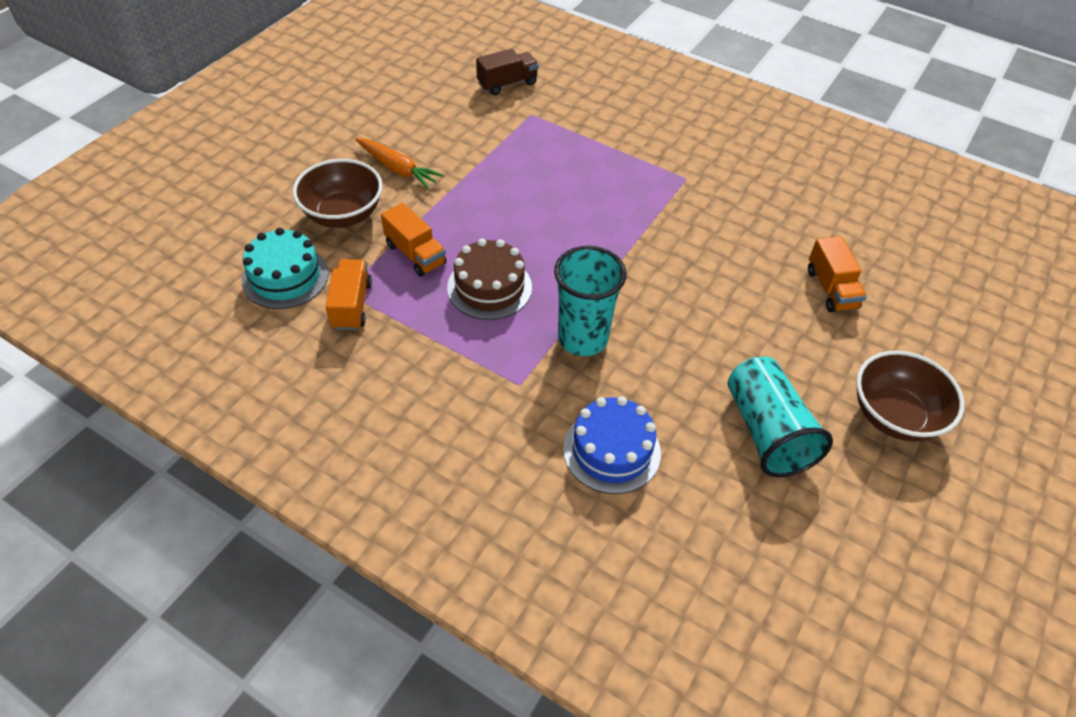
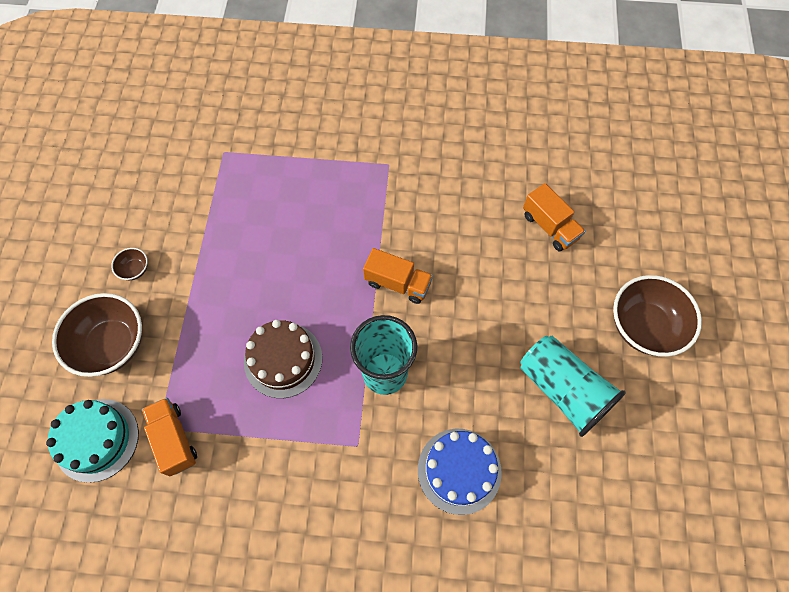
camera: 25 degrees left, 15 degrees up
orange carrot [355,138,444,189] -> brown bowl [111,248,148,280]
orange truck [381,203,447,277] -> orange truck moved to [363,248,433,304]
brown truck [476,49,539,95] -> none

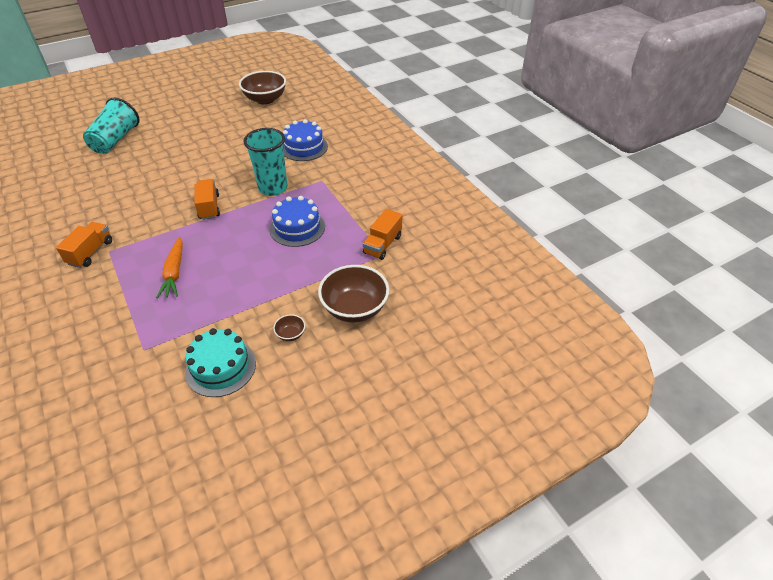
camera: 125 degrees left, 20 degrees down
turquoise cake [46,399,139,483] -> turquoise cake moved to [185,328,256,397]
brown cake [244,320,322,398] -> blue cake [270,196,325,247]
turquoise cup [520,336,626,437] -> turquoise cup moved to [83,98,140,154]
orange truck [523,183,585,251] -> orange truck moved to [56,222,112,268]
brown bowl [613,275,702,357] -> brown bowl moved to [239,71,286,105]
none -> orange carrot [156,237,183,298]

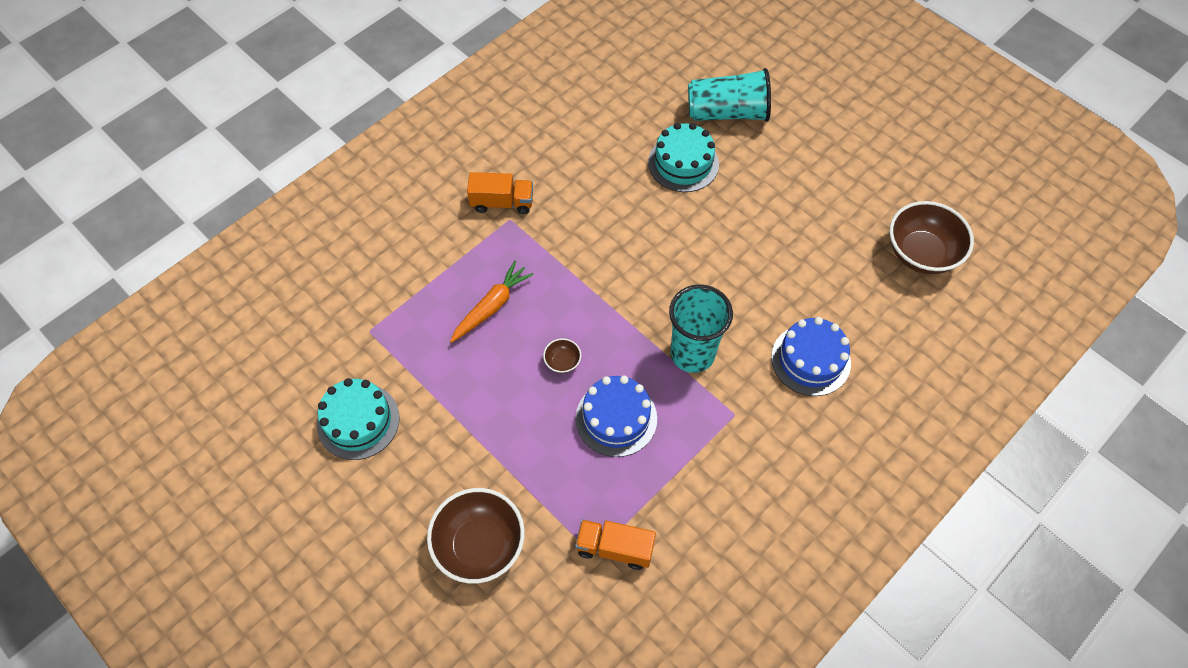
camera: 75 degrees right, 15 degrees up
orange carrot [156,237,183,298] -> orange carrot turned 150 degrees clockwise [450,261,534,343]
orange truck [194,179,220,220] -> none
brown bowl [273,314,305,341] -> brown bowl moved to [543,338,581,373]
none -> turquoise cake [648,123,719,192]

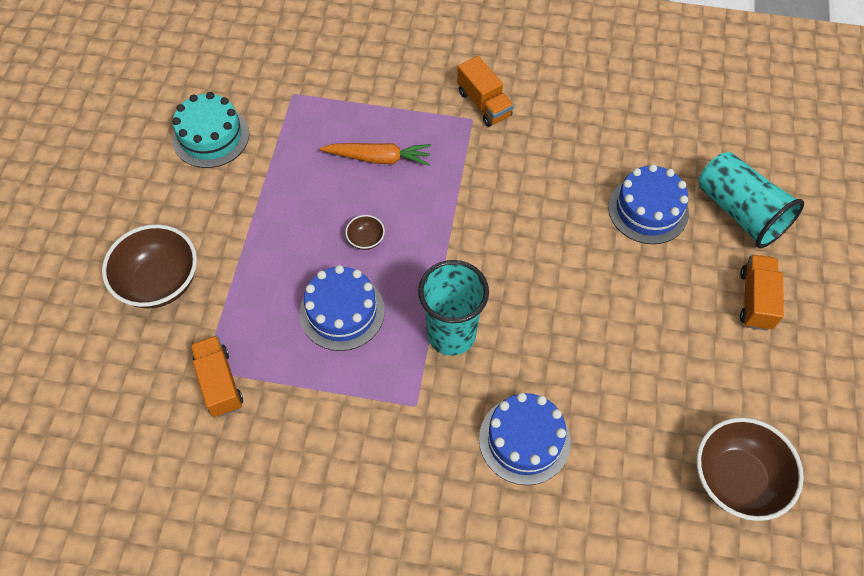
camera: 55 degrees right, 0 degrees up
turquoise cake [648,123,719,192] -> blue cake [608,164,689,244]
none -> orange truck [740,255,784,331]

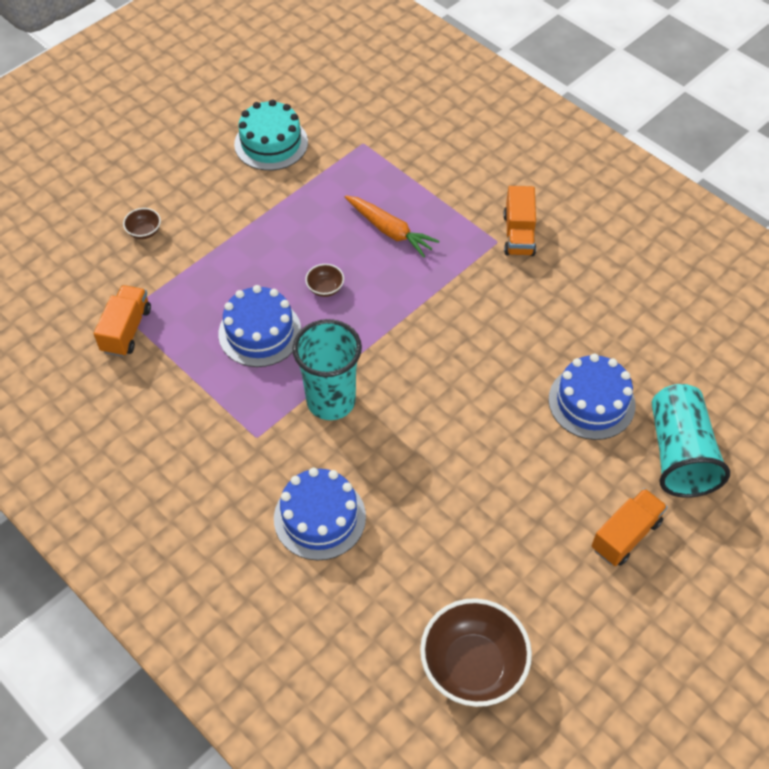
camera: 35 degrees right, 5 degrees down
brown bowl [102,224,197,309] -> brown bowl [123,208,161,239], size x0.44

